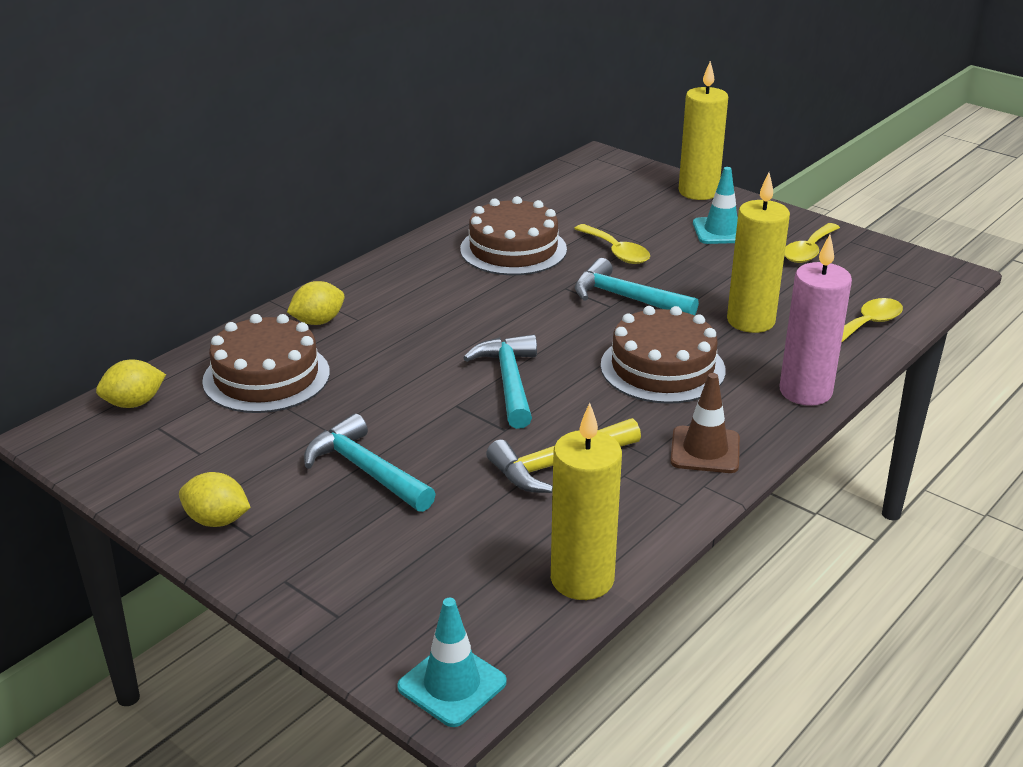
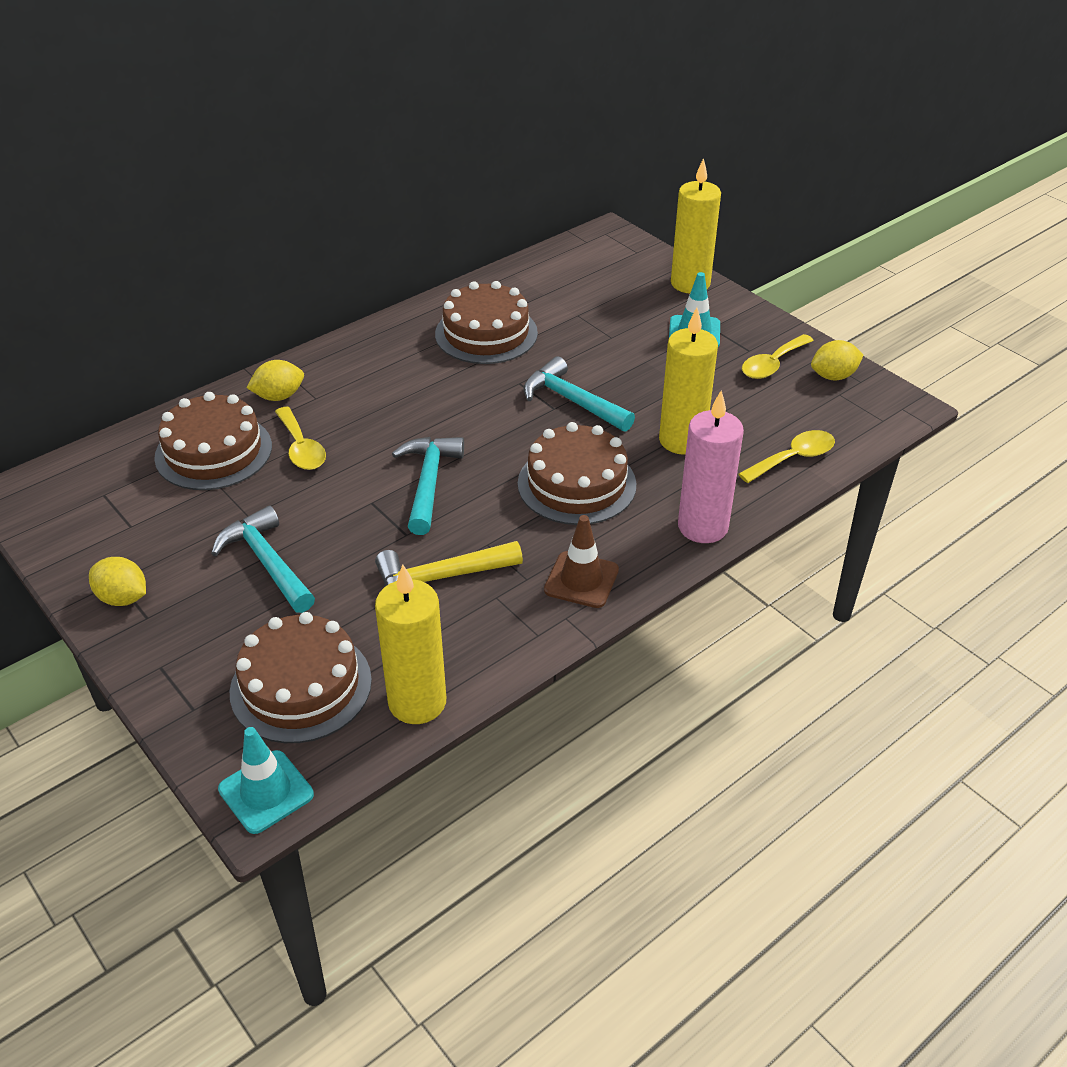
camera: 10 degrees right, 10 degrees up
yellow lemon [96,360,166,408] -> yellow lemon moved to [811,340,864,380]
yellow spoon [574,224,650,264] -> yellow spoon moved to [275,407,326,470]
none -> brown cake [230,612,372,743]

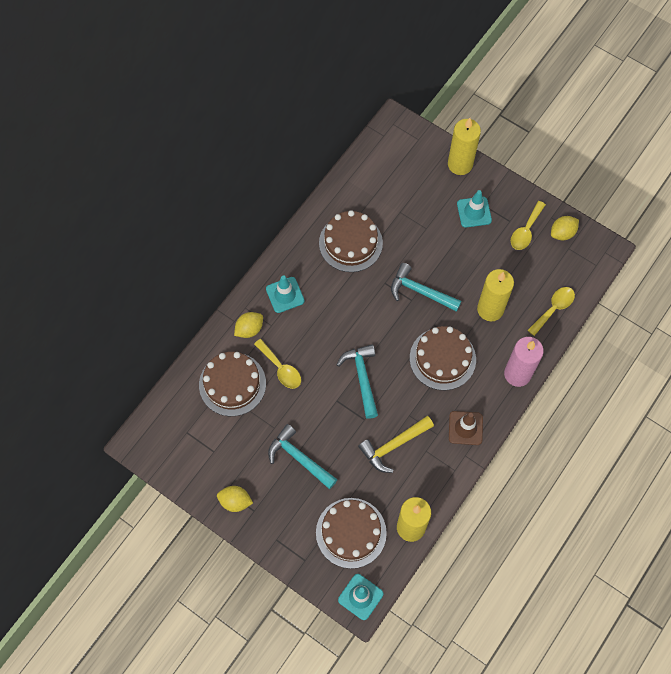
camera: 15 degrees left, 25 degrees up
none -> turquoise traffic cone [266,275,304,313]

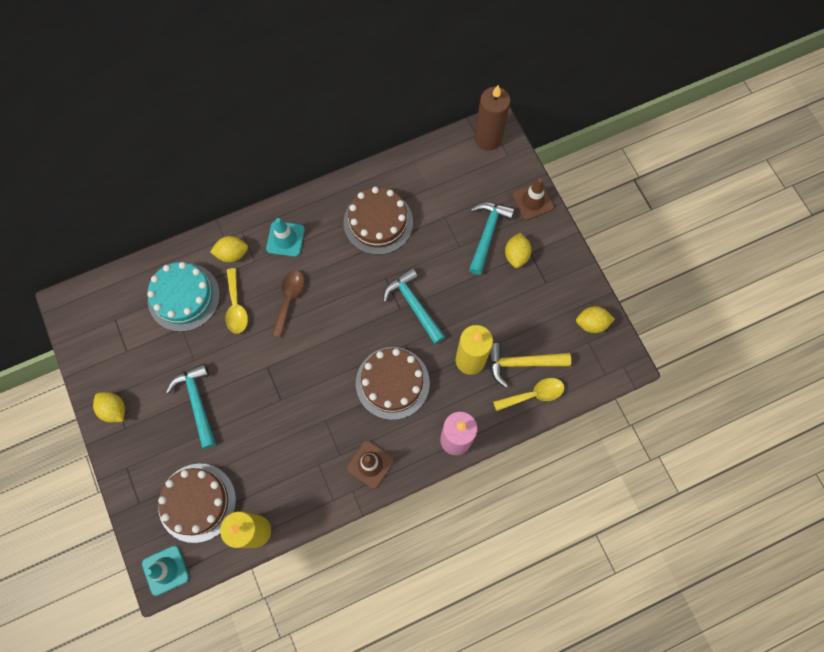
camera: 30 degrees right, 5 degrees up
brown cake [199,352,266,416] -> turquoise cake [147,262,220,332]
turquoise hammer [336,344,378,419] -> turquoise hammer moved to [469,202,514,275]
yellow hammer [358,416,434,473] -> yellow hammer moved to [489,343,571,387]
yellow candle [448,118,481,175] -> brown traffic cone [512,178,554,220]
turquoise traffic cone [457,190,492,227] -> yellow lemon [505,233,532,268]
yellow spoon [511,201,546,250] -> none
none -> brown spoon [272,271,304,337]
none -> brown candle [475,85,510,151]

